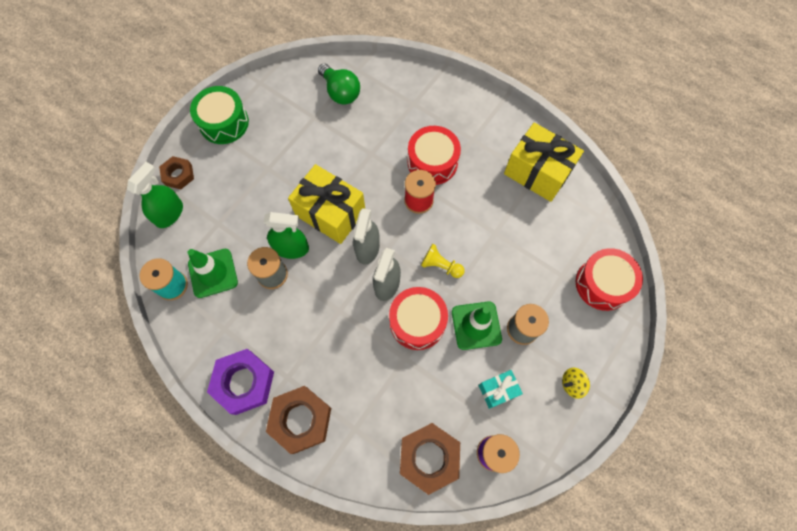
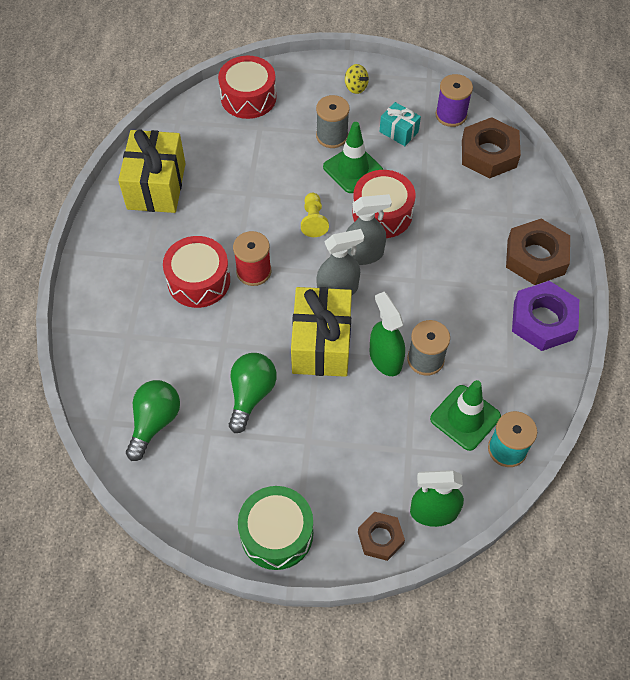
camera: 120 degrees left, 10 degrees down
none -> green light bulb [229,353,277,433]

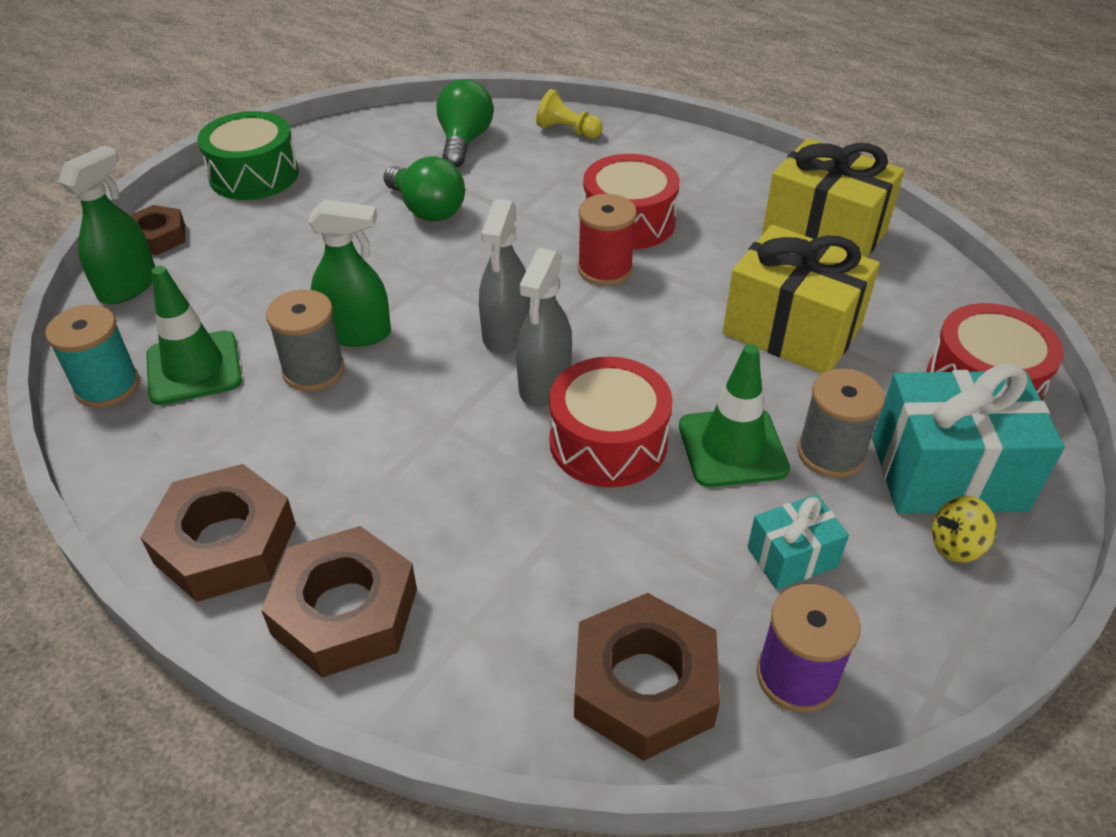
camera: 120 degrees right, 15 degrees down
green light bulb [126,380,180,461] -> green light bulb turned 135 degrees counterclockwise [436,79,494,168]
yellow gift [291,287,352,377] -> yellow gift moved to [723,225,880,374]
yellow pawn [301,193,329,237] -> yellow pawn moved to [536,89,603,139]
purple nut [512,281,579,351] -> brown nut [140,464,296,602]
none -> turquoise gift [872,364,1065,514]

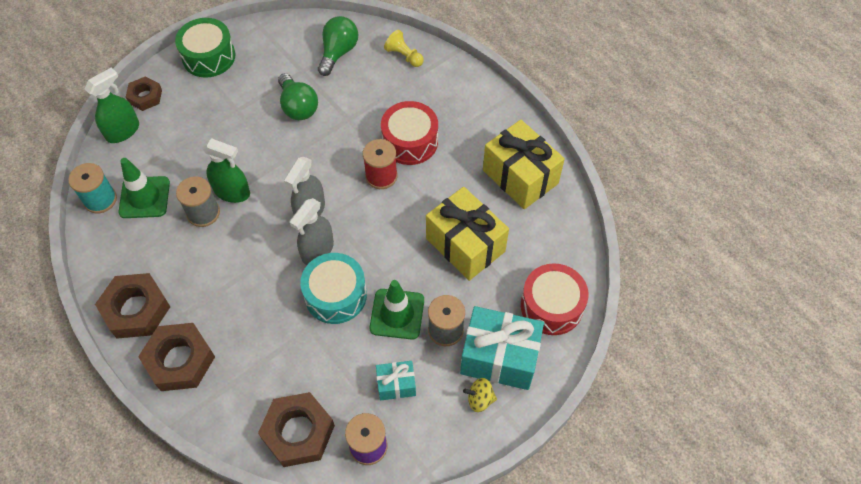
camera: 15 degrees right, 15 degrees up
red drum [549,357,673,487] -> turquoise drum [300,253,367,324]

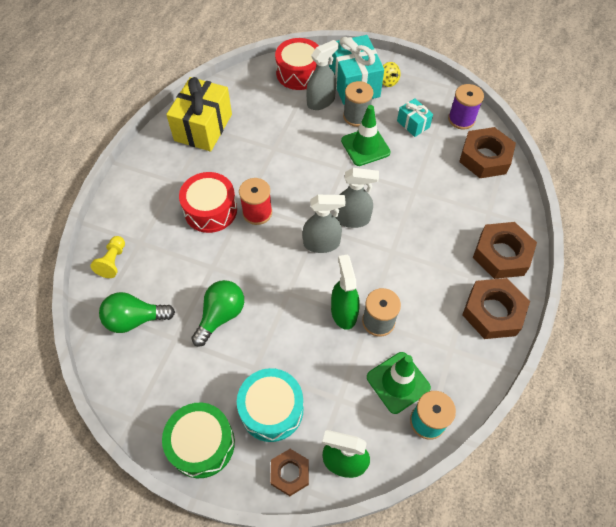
camera: 120 degrees left, 0 degrees up
turquoise drum [300,253,367,324] -> turquoise drum moved to [237,368,304,442]
yellow gift [426,187,509,281] -> none
none -> grey spray bottle [306,40,339,110]

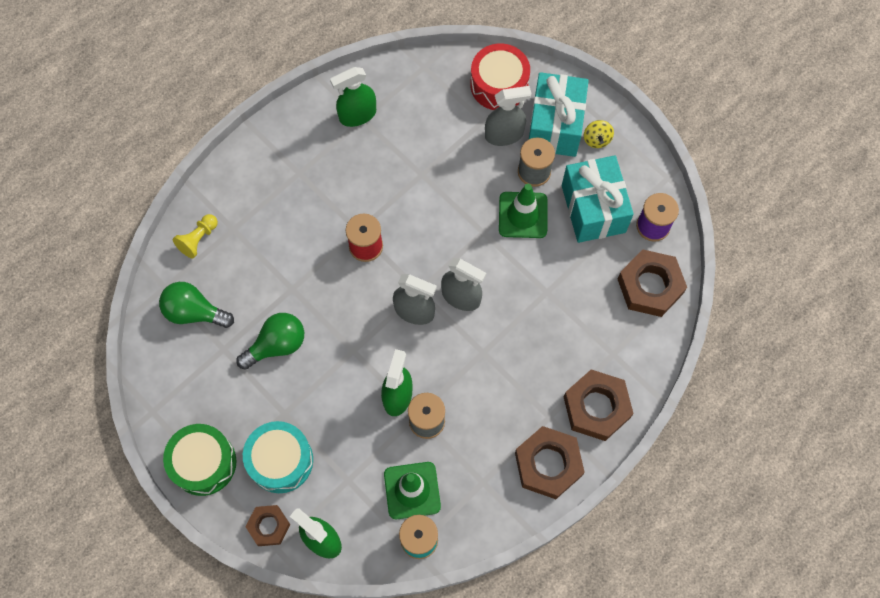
camera: 25 degrees right, 10 degrees up
yellow gift [166,77,232,152] -> green spray bottle [330,67,376,127]
red drum [179,172,237,233] -> none
turquoise gift [397,98,433,137] -> turquoise gift [562,155,634,243], size x1.95

